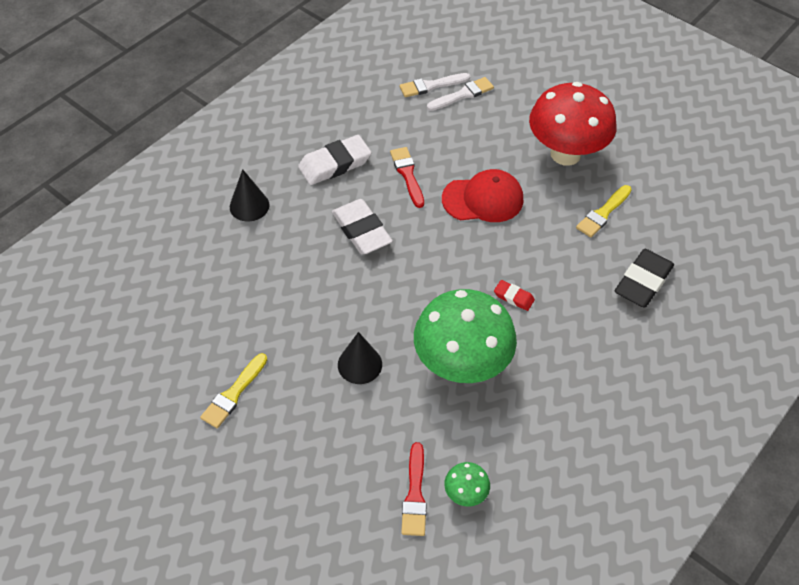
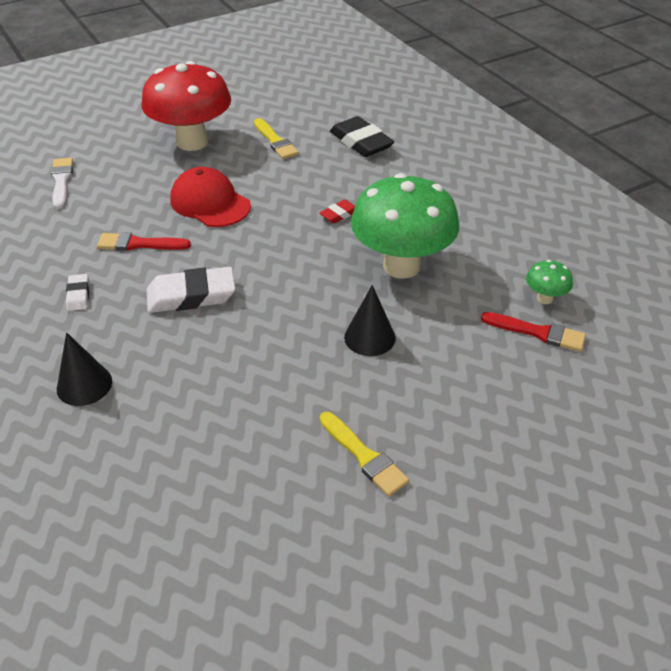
camera: 70 degrees left, 10 degrees down
white eraser [298,135,372,185] -> white eraser [66,274,89,311], size x0.51
white brush [399,73,470,97] -> none
red cap [442,169,523,222] -> red cap turned 60 degrees counterclockwise [170,167,251,227]

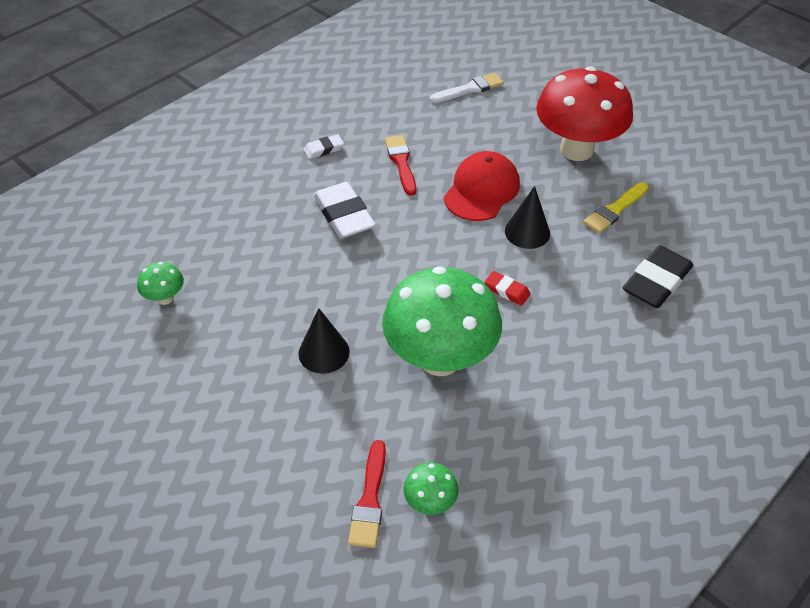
camera: 75 degrees right, 5 degrees up
black cone [57,332,112,406] -> black cone moved to [505,186,550,249]
yellow brush [320,412,409,496] -> none
none -> green mushroom [137,262,184,305]

